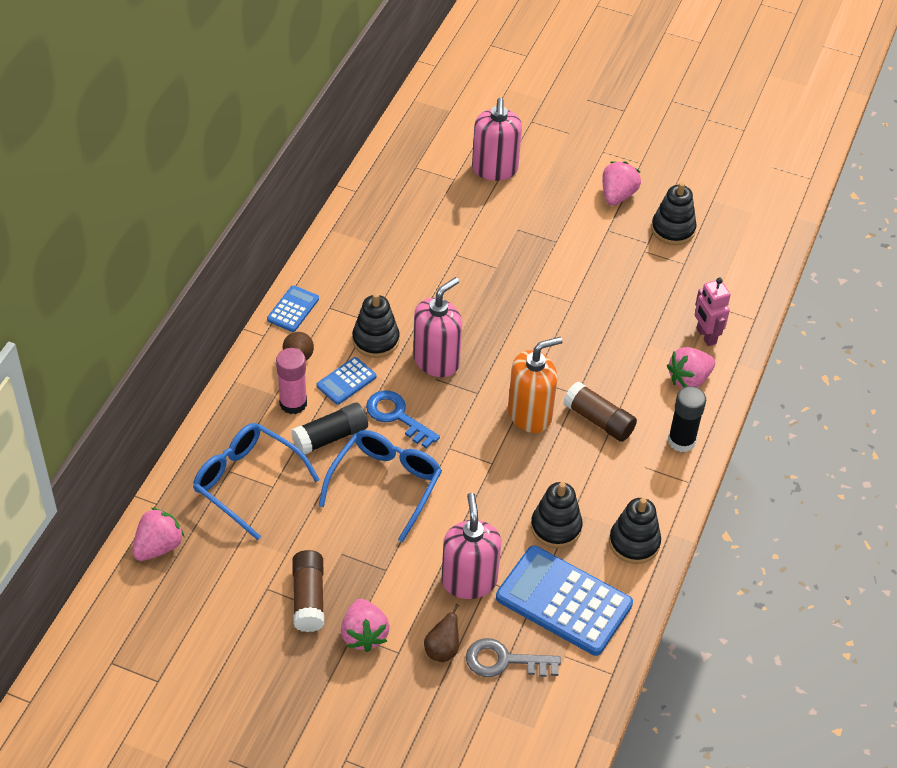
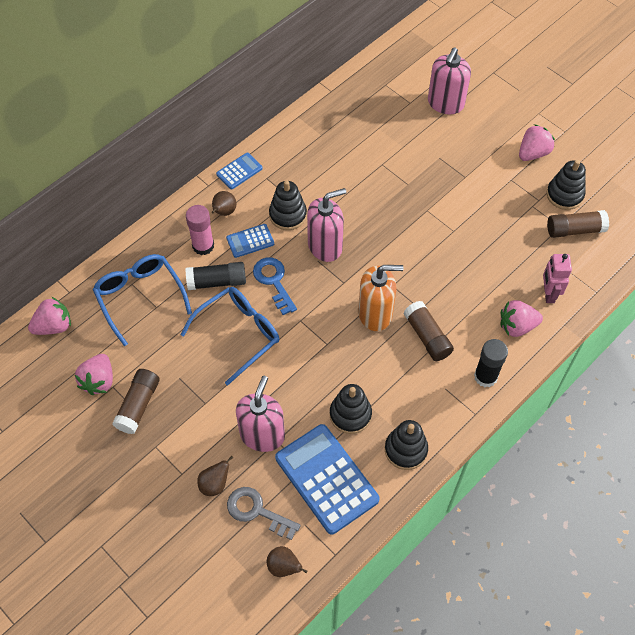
camera: 25 degrees right, 10 degrees up
pink strawberry [341,599,390,652] -> pink strawberry moved to [75,354,113,395]
none -> brown pear [267,546,307,577]
none -> brown glue stick [547,210,609,238]

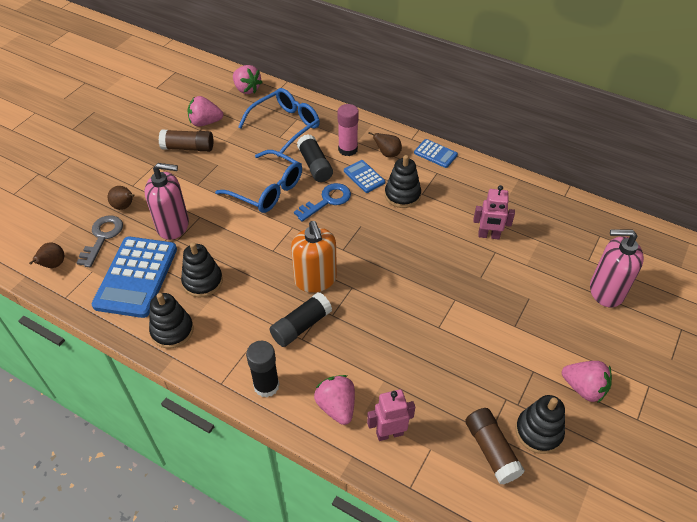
camera: 75 degrees right, 10 degrees down
blue calculator [275,424,380,535] -> blue calculator turned 150 degrees clockwise [92,237,177,318]
pink soap dispenser [307,188,347,262] -> none
brown glue stick [403,301,454,361] -> black glue stick [269,292,332,347]
none -> pink robot [473,185,515,239]

